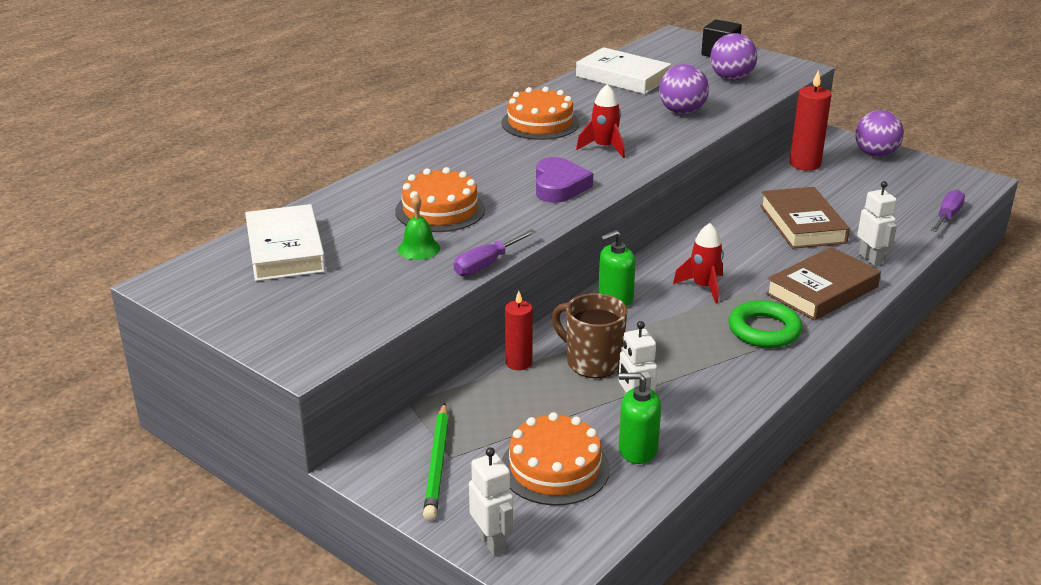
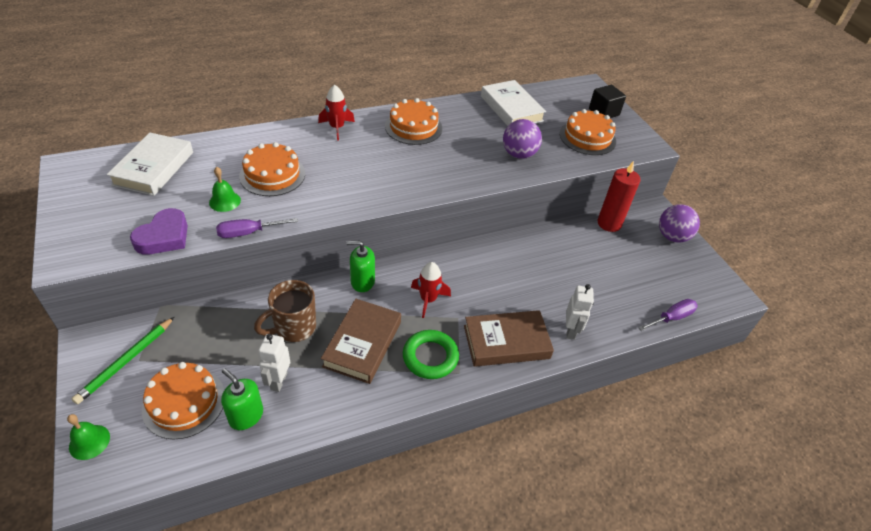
camera: 25 degrees right, 15 degrees up
white robot [469,447,514,556] -> green bell [67,414,110,460]
red candle [505,291,533,370] -> none
purple heart [536,157,593,203] -> purple heart moved to [130,208,188,254]
brown mug [552,293,627,378] -> brown mug turned 105 degrees counterclockwise [254,280,316,342]
red rocket [576,84,625,158] -> red rocket moved to [318,85,355,141]
purple ball [710,33,757,81] -> orange cake [560,109,616,155]
brown book [760,187,850,249] -> brown book moved to [321,299,401,384]

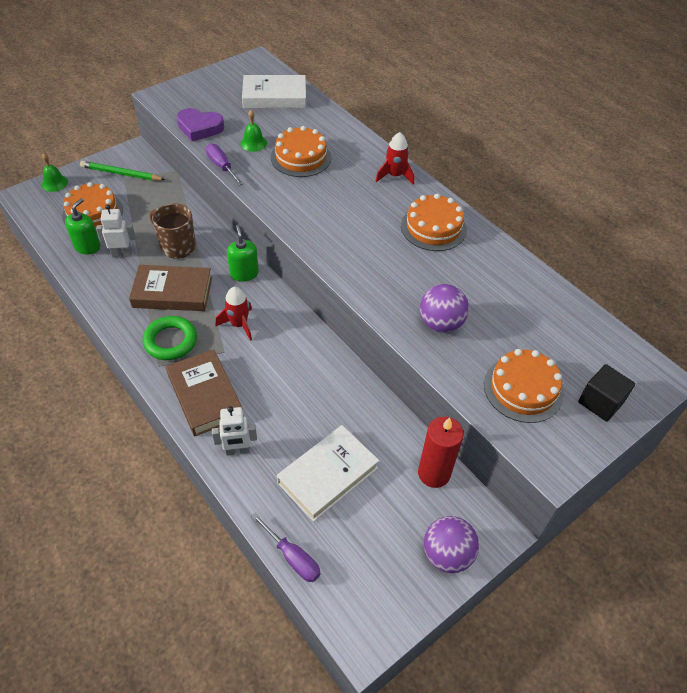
camera: 75 degrees right, 5 degrees up
white book [481,80,546,126] -> white book moved to [277,425,379,522]

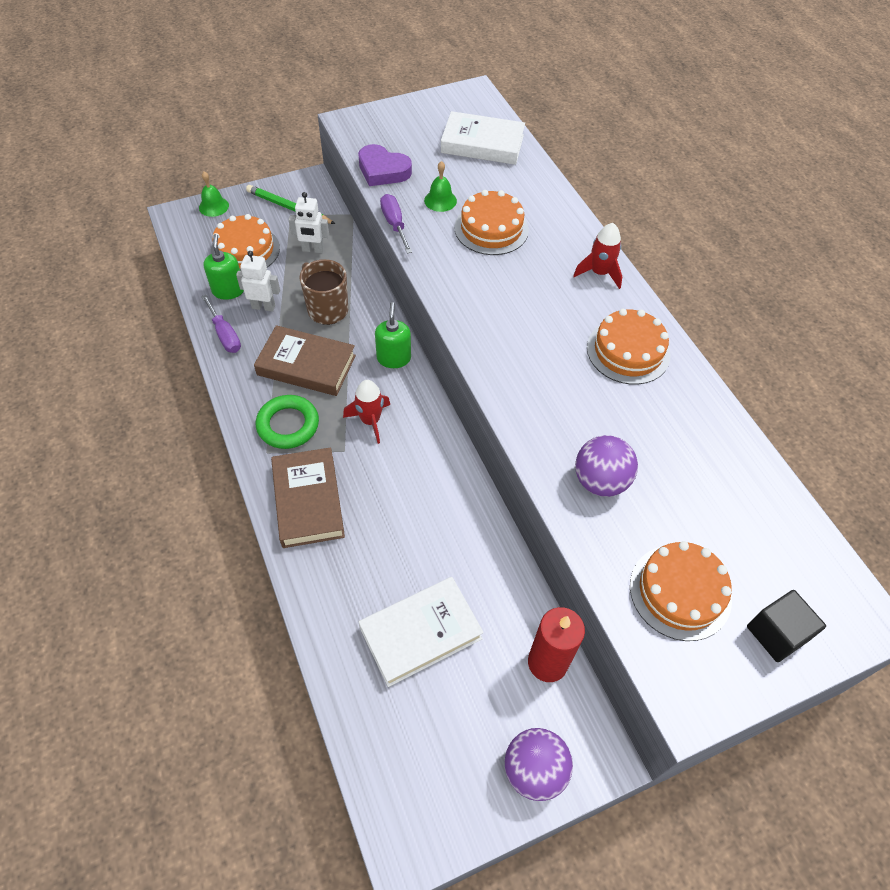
camera: 15 degrees right, 5 degrees up
green soap dispenser [65,198,101,254] -> green soap dispenser turned 45 degrees counterclockwise [203,234,244,300]
white robot [212,406,257,456] -> white robot moved to [289,192,329,253]
purple screwdriver [251,513,320,582] -> purple screwdriver moved to [201,295,241,353]

